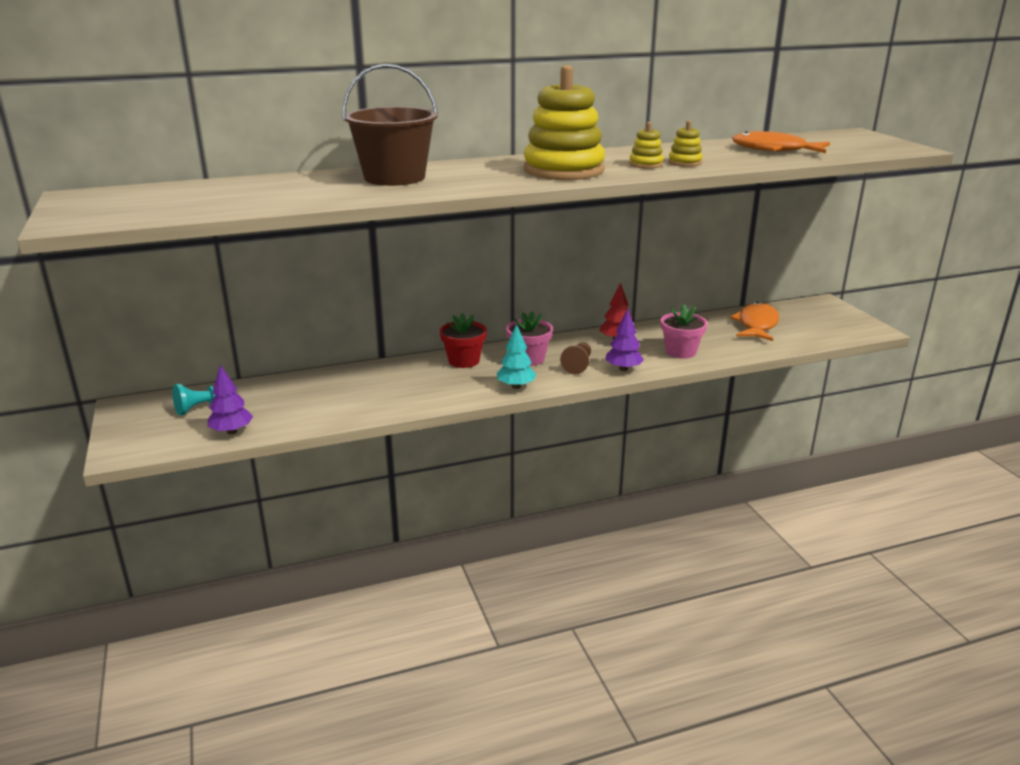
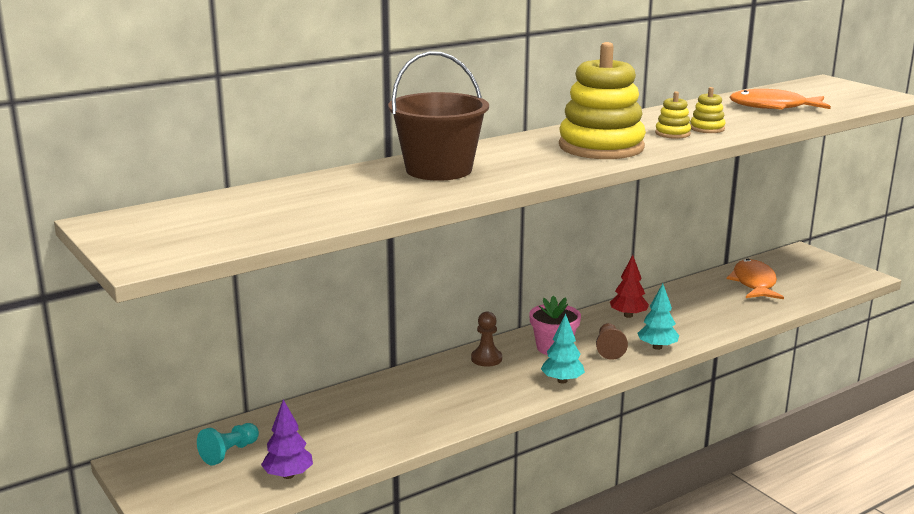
camera: 15 degrees left, 5 degrees down
red flower pot [440,313,487,368] -> brown pawn [471,311,502,367]
purple tree [605,309,644,371] -> turquoise tree [637,284,679,350]
pink flower pot [661,304,708,359] -> none

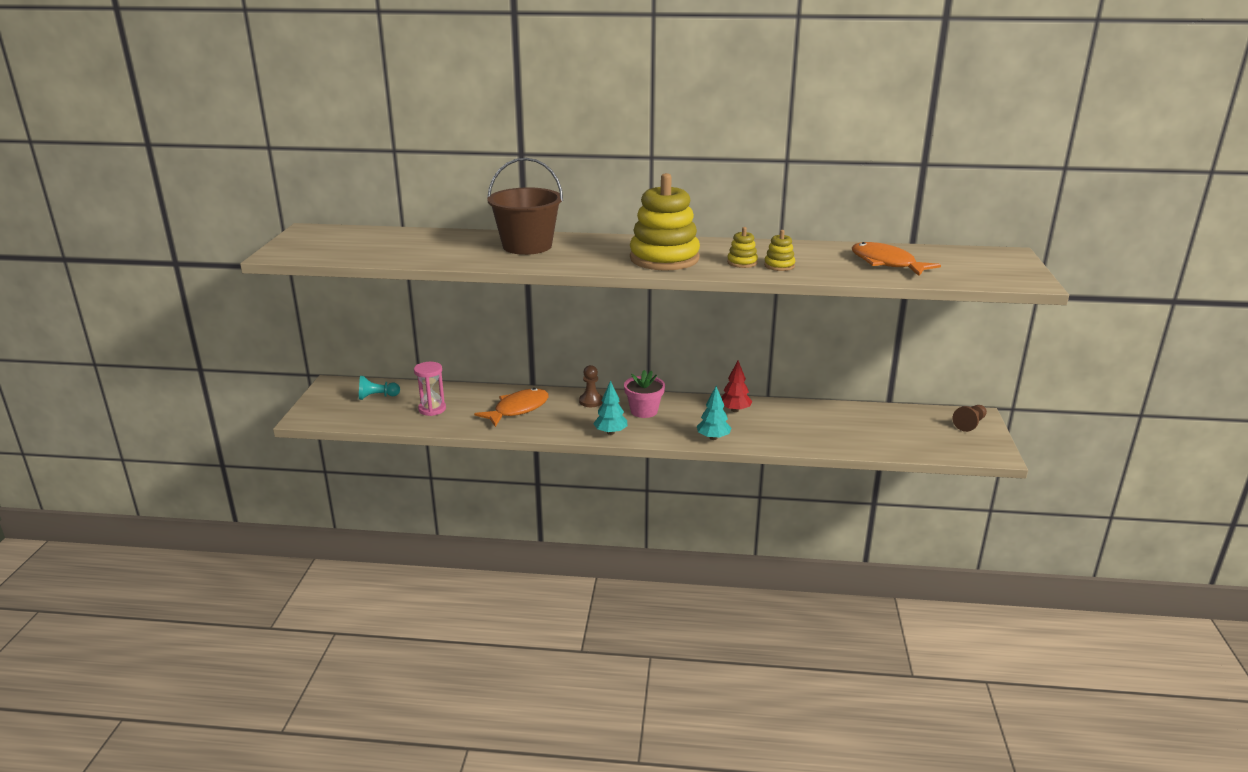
camera: 40 degrees right, 5 degrees up
purple tree [261,399,313,479] -> none
brown pawn [596,323,628,360] -> brown pawn moved to [953,405,987,432]
orange fish [727,259,784,299] -> orange fish moved to [474,388,549,427]
none -> pink hourglass [414,362,446,416]

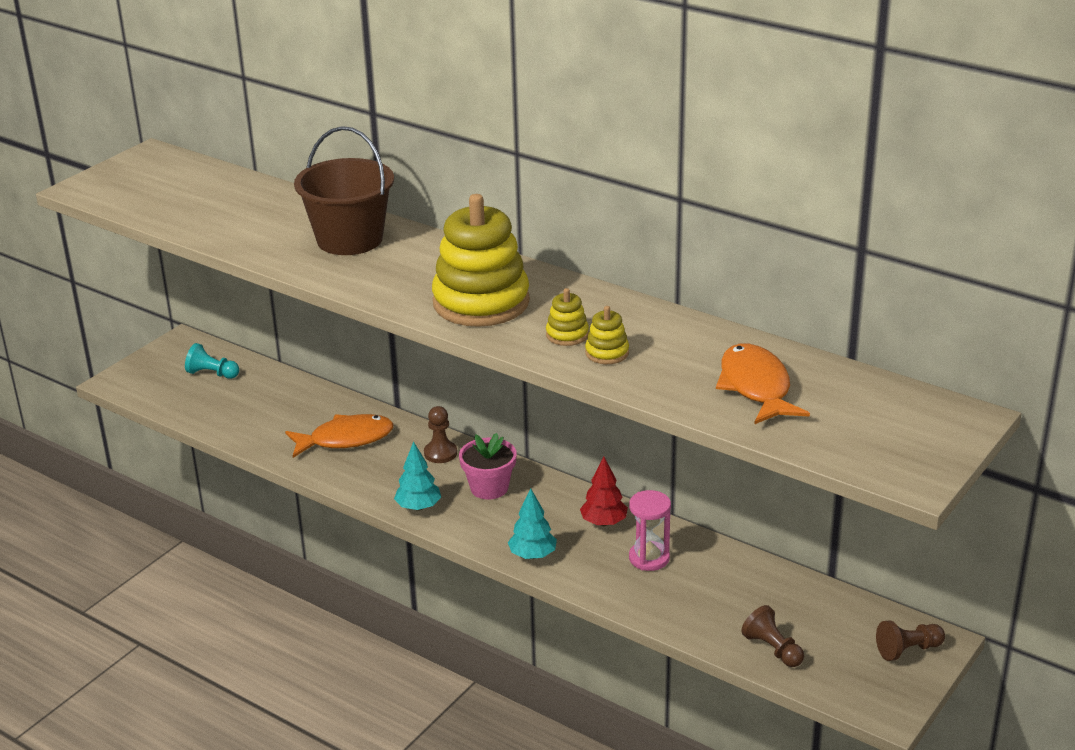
camera: 30 degrees right, 5 degrees up
pink hourglass [414,362,446,416] -> pink hourglass moved to [629,490,671,571]
none -> brown pawn [741,605,804,667]

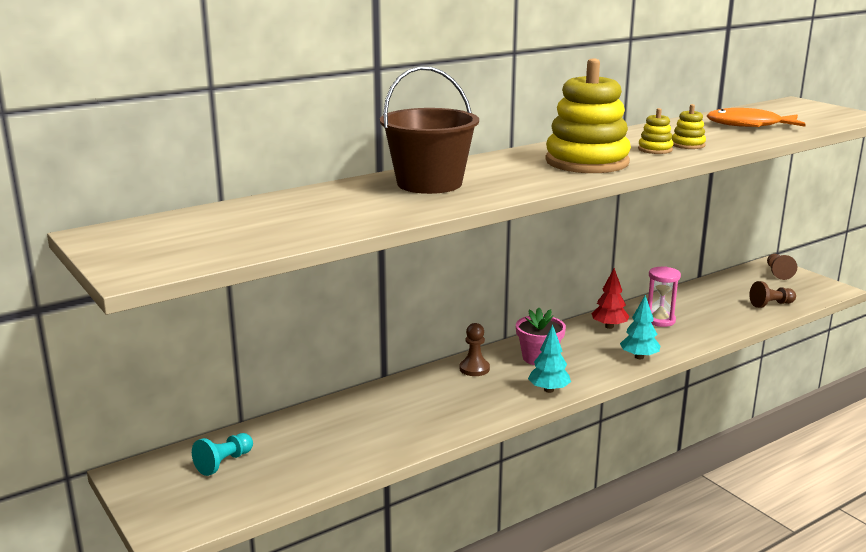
camera: 70 degrees left, 10 degrees down
orange fish [285,414,394,458] -> none

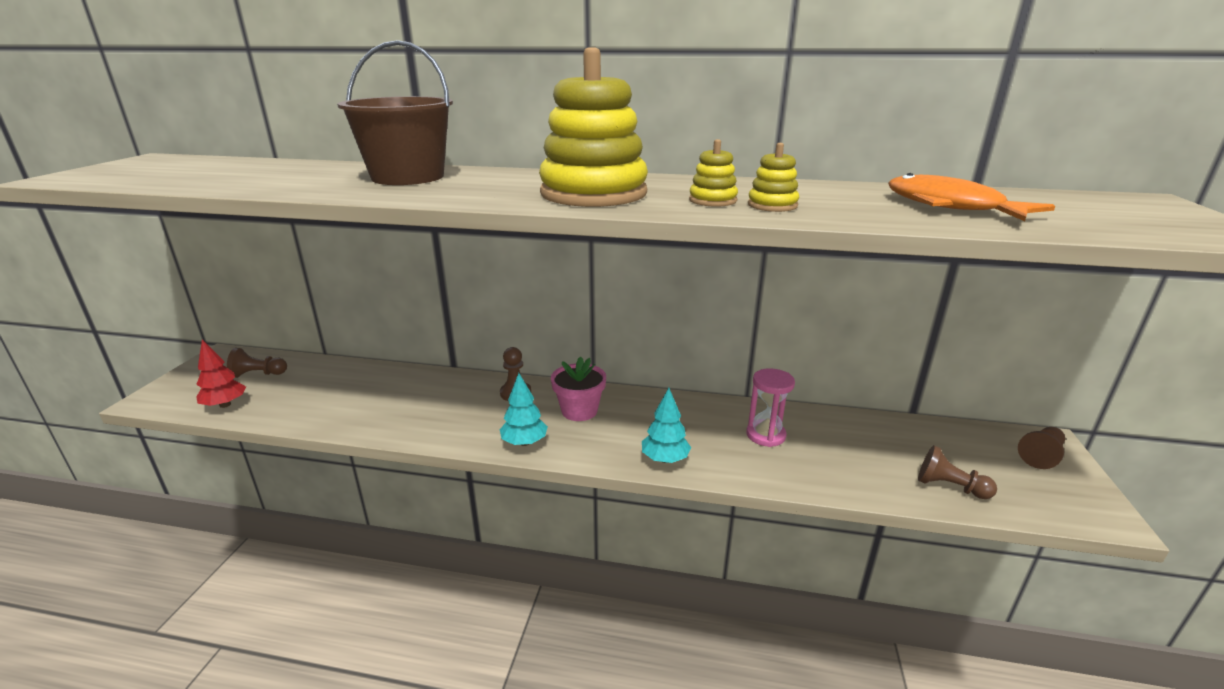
camera: 45 degrees right, 5 degrees up
turquoise pawn [192,433,253,476] -> brown pawn [227,348,287,378]
red tree [591,268,629,329] -> red tree moved to [196,340,246,408]

